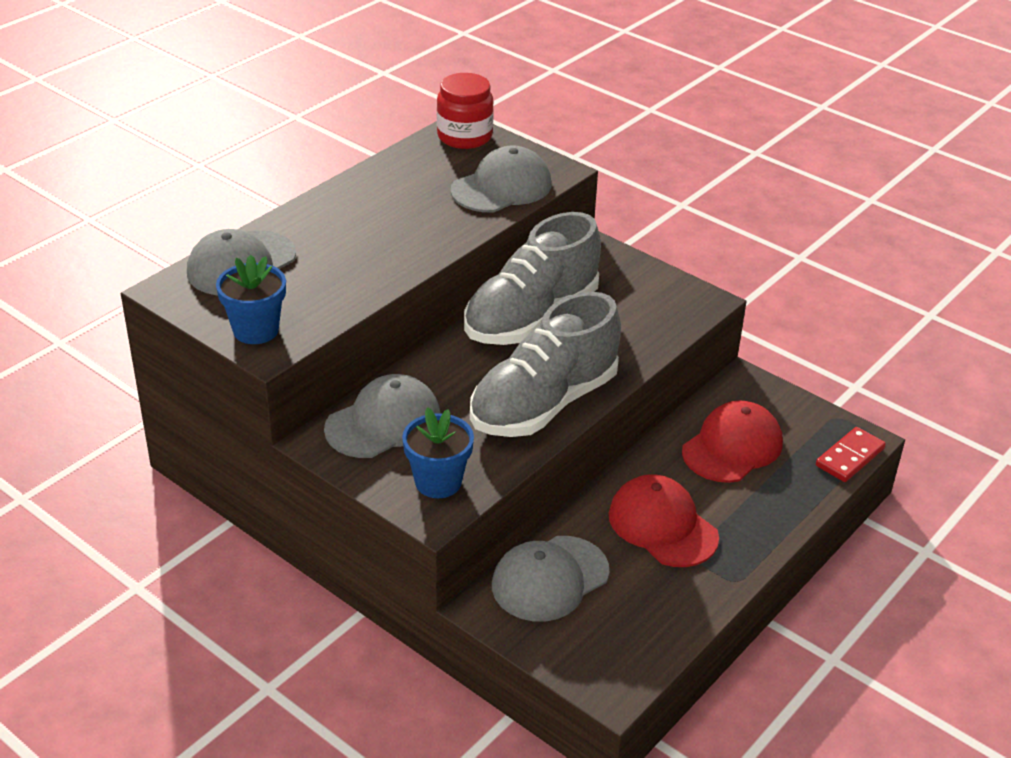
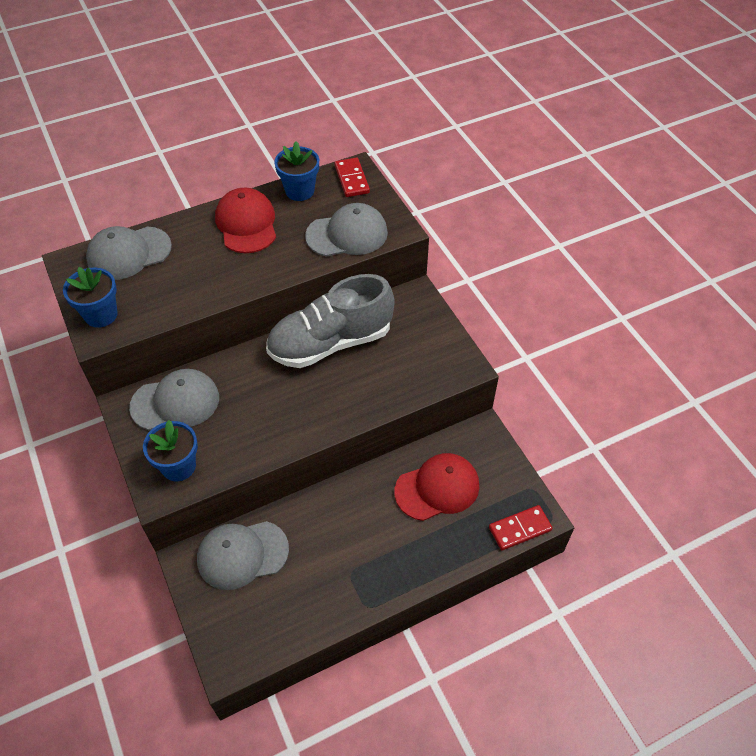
camera: 25 degrees right, 15 degrees up
red jar [437,73,494,149] -> red domino [334,157,370,197]
grey shoe [470,292,621,437] -> none
red cap [609,474,719,567] -> red cap moved to [215,188,276,253]
none -> blue flower pot [274,141,319,201]

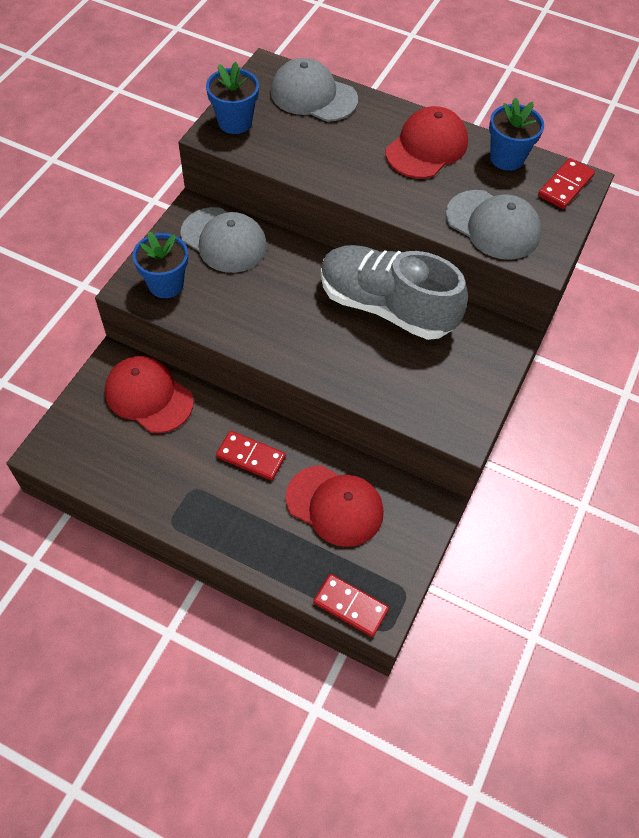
camera: 50 degrees right, 5 degrees up
grey cap [197,521,289,590] -> red cap [105,356,194,433]
none -> red domino [216,431,286,480]

